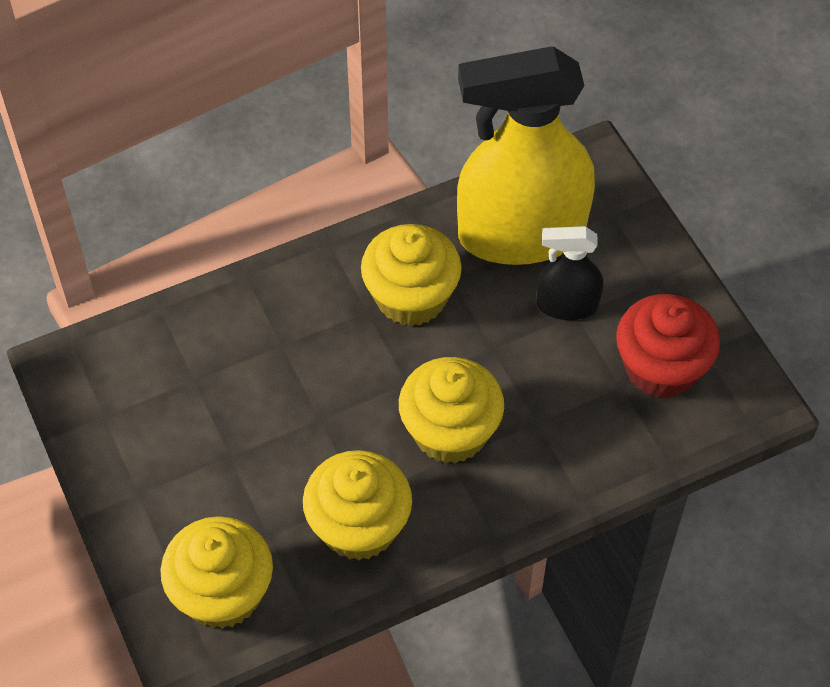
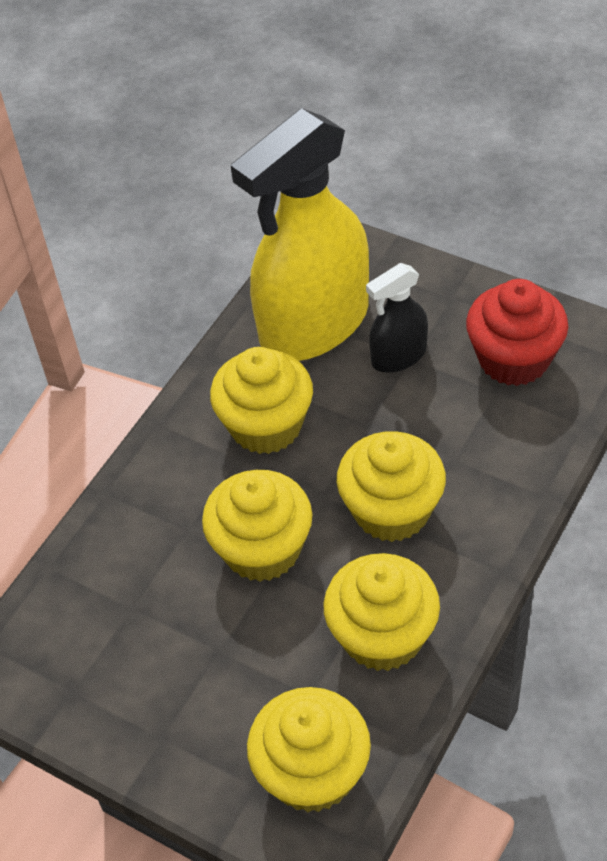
camera: 30 degrees left, 5 degrees down
none -> yellow cupcake [202,470,313,582]

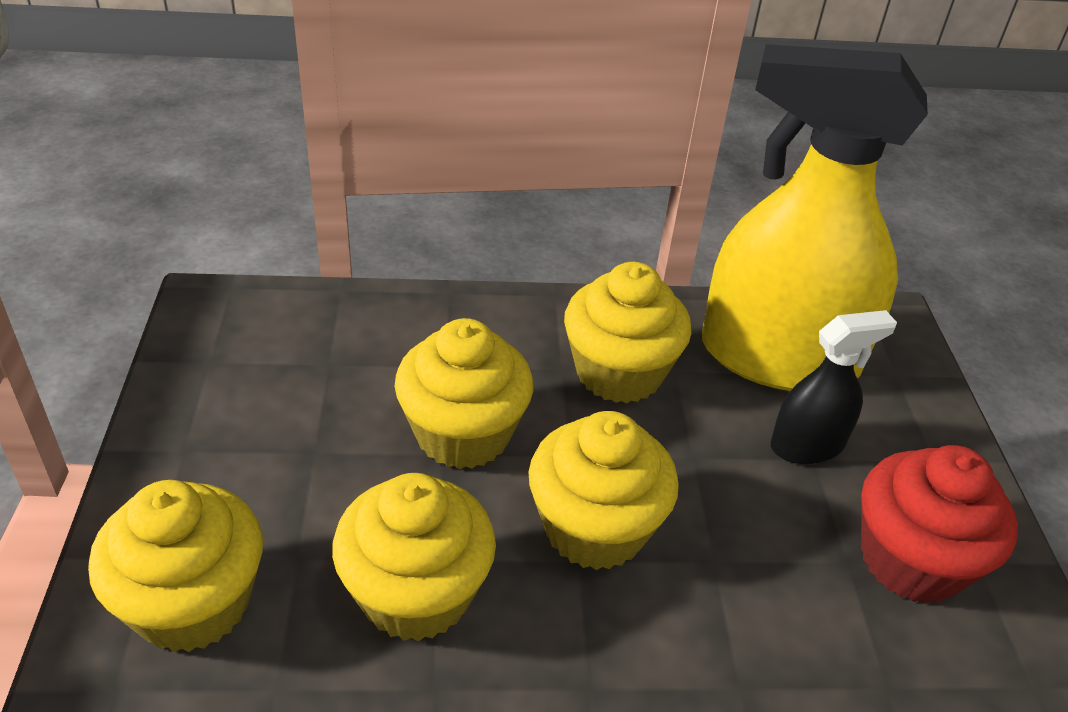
camera: 50 degrees right, 10 degrees down
black spray bottle [366,263,428,373] -> black spray bottle turned 135 degrees clockwise [771,310,897,464]

